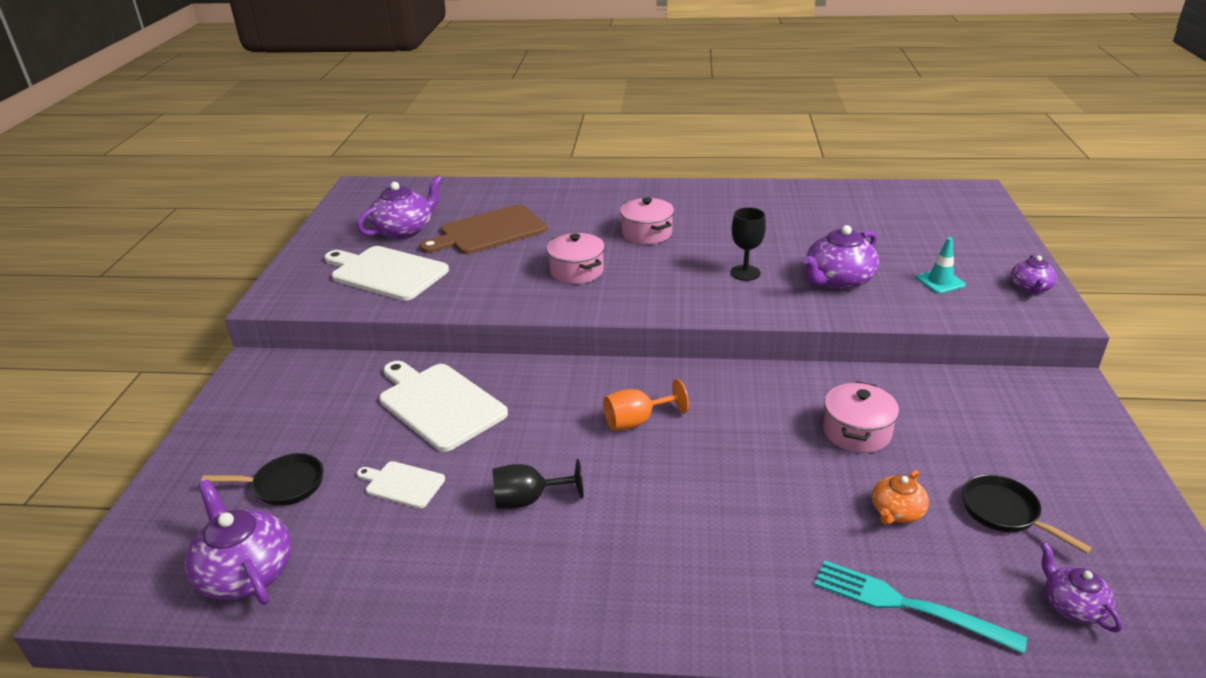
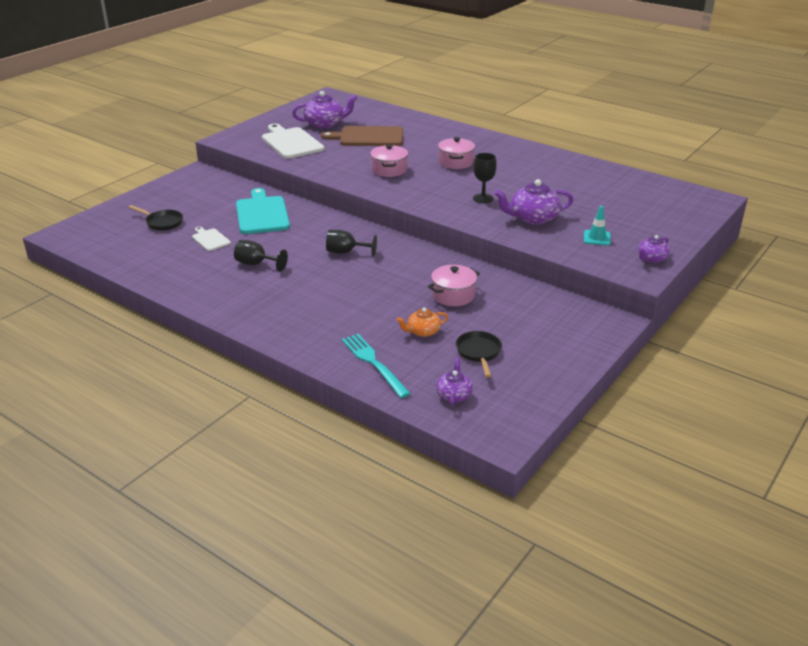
camera: 30 degrees right, 0 degrees up
purple teapot [185,480,292,605] -> none
white cutting board [379,361,508,452] -> turquoise cutting board [236,188,290,234]
orange goblet [603,379,689,431] -> black goblet [326,230,377,257]

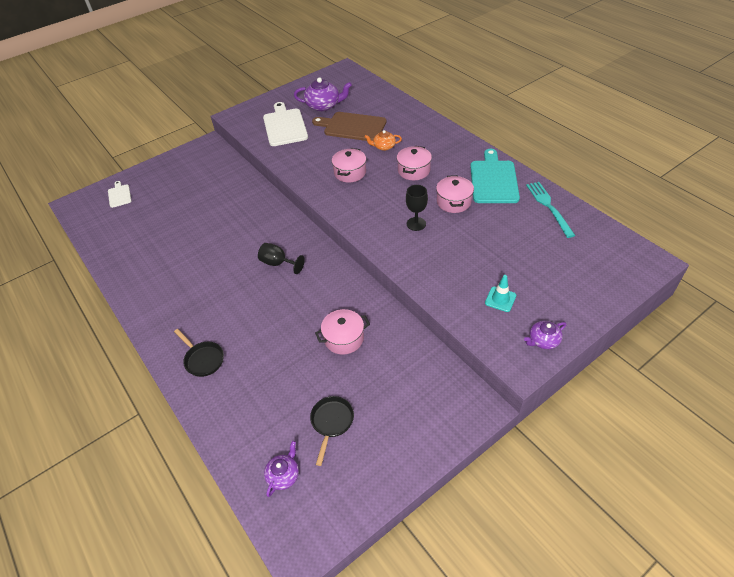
camera: 20 degrees right, 15 degrees up
black pan [128,205,183,231] -> black pan moved to [174,329,224,377]
white cutting board [192,227,231,251] -> white cutting board moved to [108,181,132,208]
black goblet [234,240,288,272] -> none
turquoise cutting board [236,188,290,234] -> turquoise cutting board moved to [470,149,520,203]
turquoise fork [342,334,411,398] -> turquoise fork moved to [526,182,576,238]
orange teapot [396,308,448,337] -> orange teapot moved to [364,130,402,151]
purple teapot [494,179,573,225] -> none
none -> pink pot [436,175,474,213]

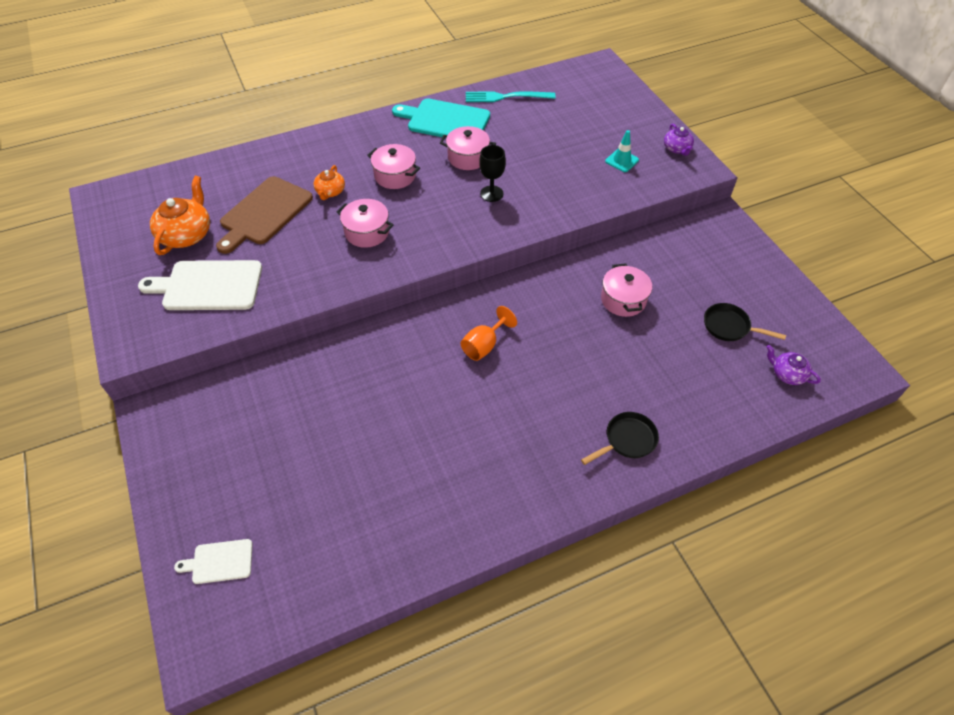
camera: 80 degrees left, 5 degrees up
black goblet [258,243,305,274] -> orange goblet [461,306,517,361]
purple teapot [294,77,352,111] -> orange teapot [150,176,210,255]

